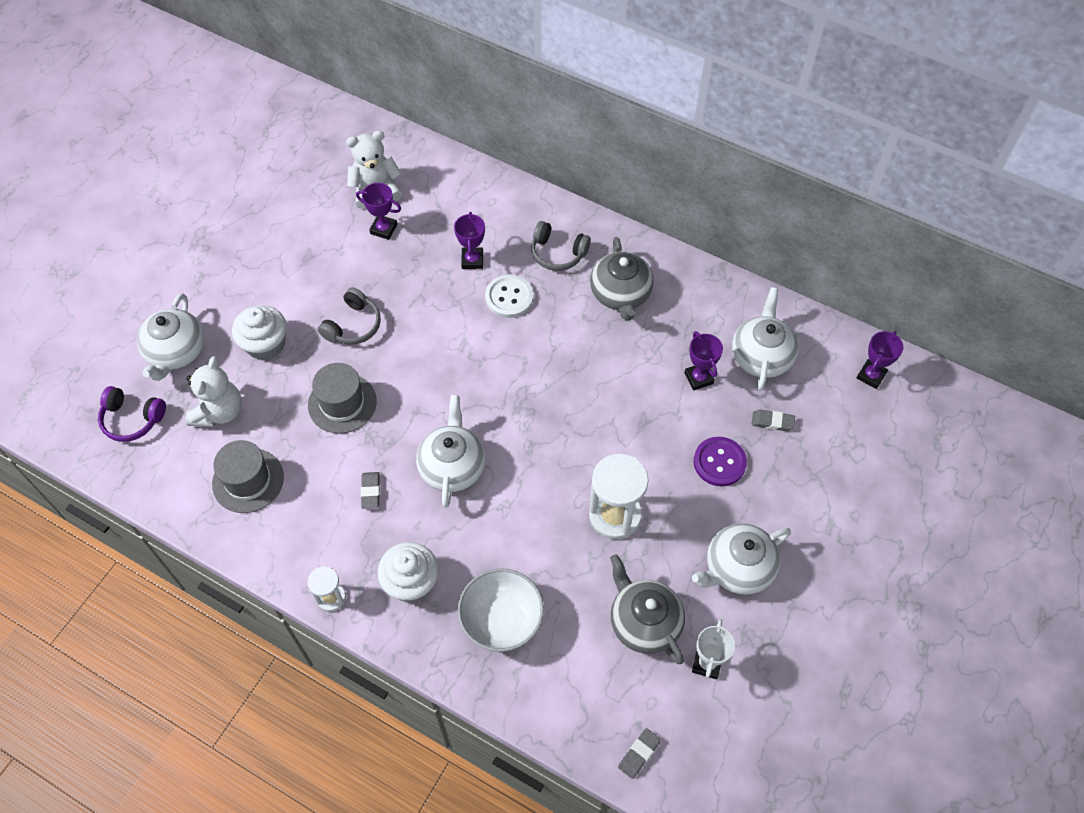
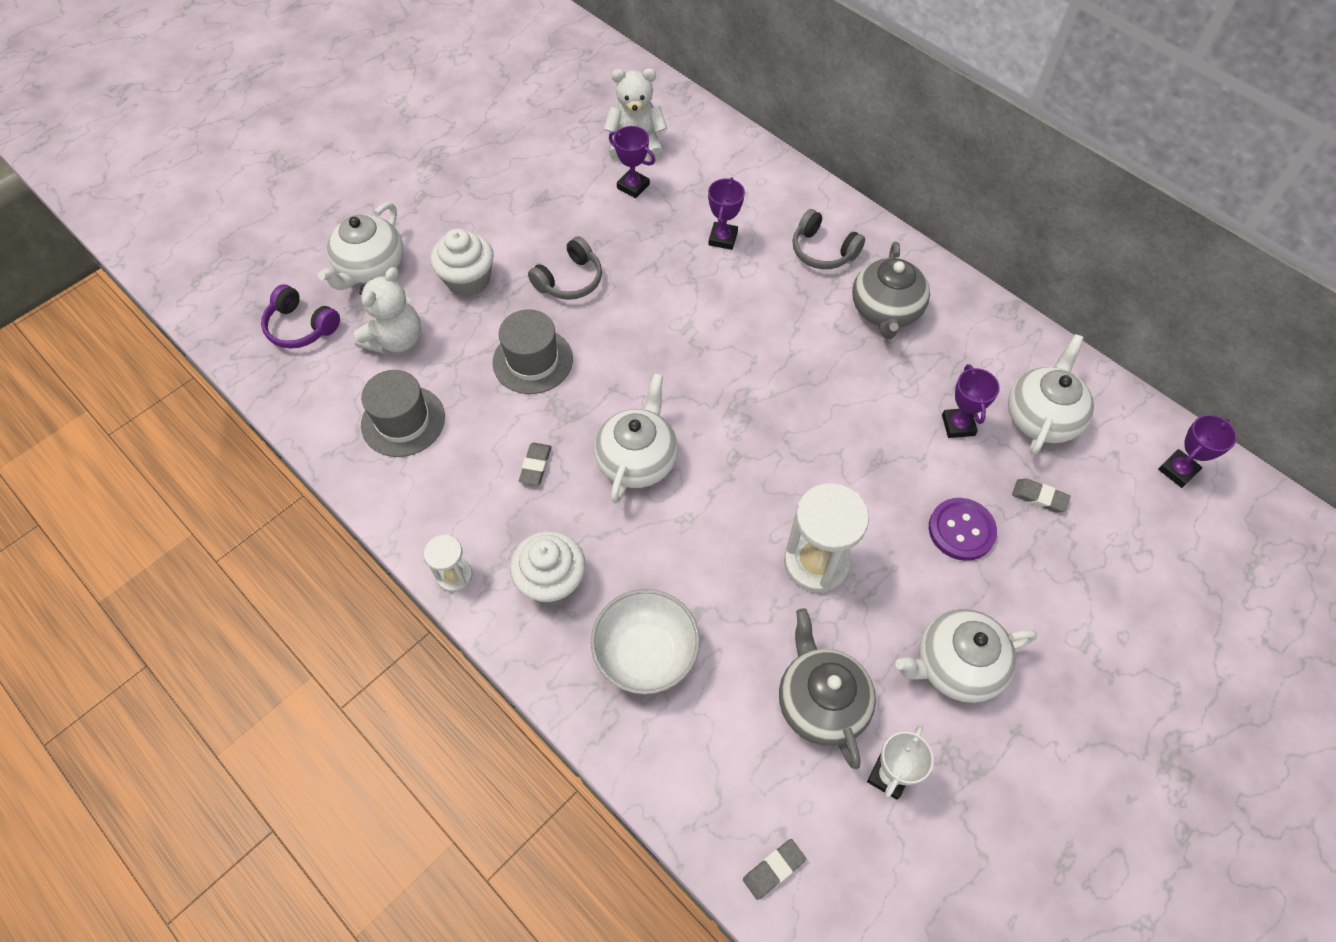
camera: 15 degrees right, 0 degrees up
white button [485,275,533,318] -> none

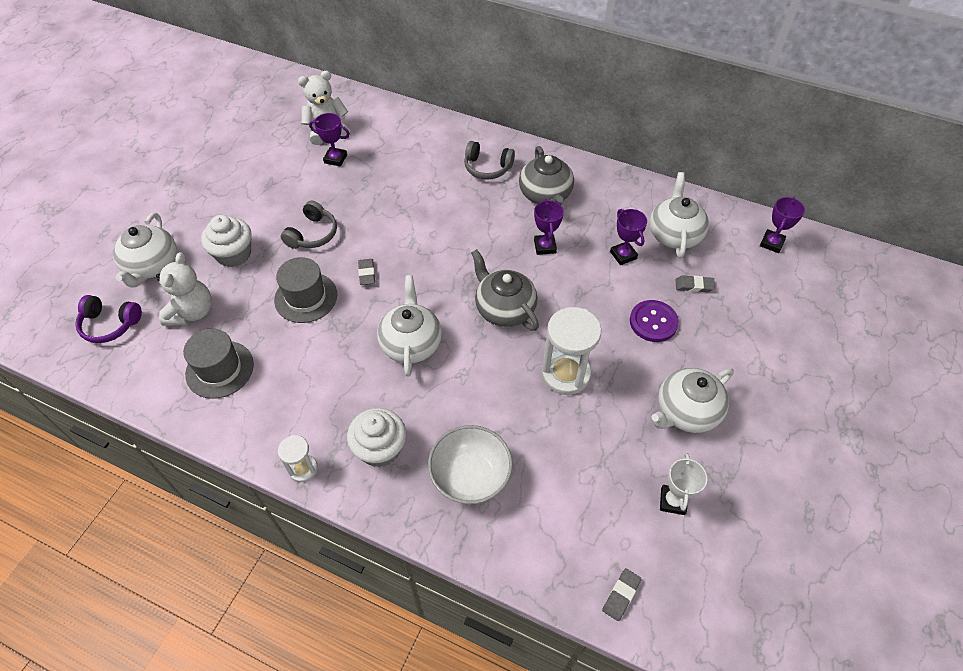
camera: 20 degrees left, 5 degrees down
grey eraser [519,443,552,485] -> grey eraser moved to [358,259,375,285]
purple trophy [708,177,745,250] -> purple trophy moved to [534,199,564,255]
grey teapot [779,608,876,769] -> grey teapot moved to [471,249,539,331]

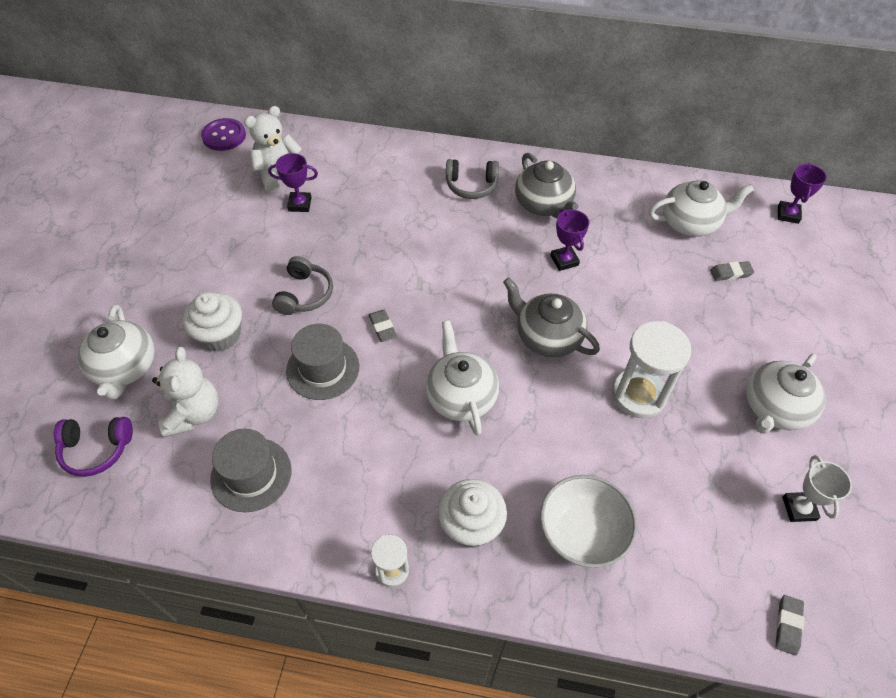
camera: 15 degrees left, 0 degrees up
purple trophy [610,209,647,265] -> none
purple button [630,300,679,342] -> purple button moved to [201,118,246,151]
white teapot [649,172,709,258] -> white teapot turned 90 degrees clockwise [649,180,754,237]

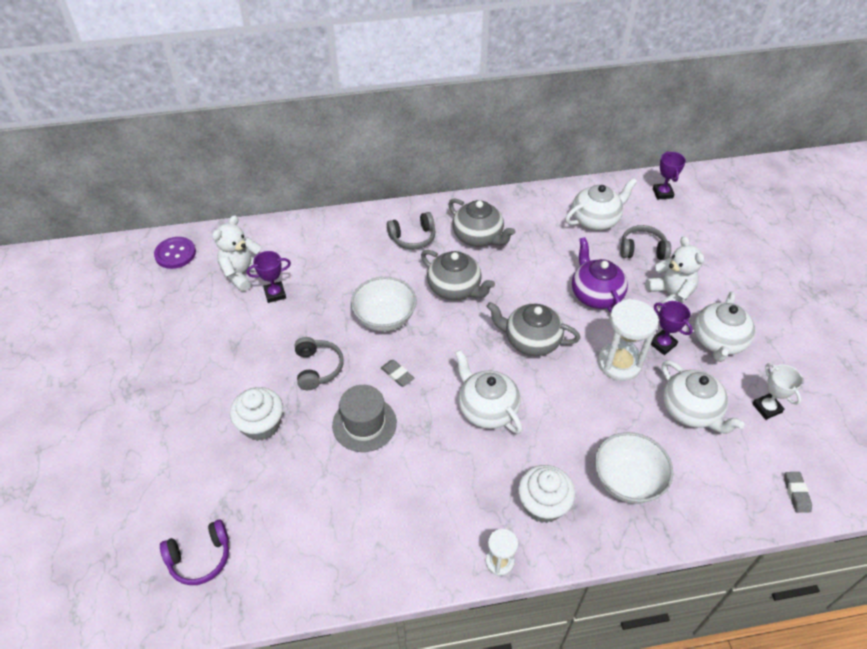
camera: 20 degrees left, 5 degrees down
white teapot [77,304,155,400] -> white teapot moved to [662,360,744,434]
white teddy bear [152,347,218,437] -> white teddy bear moved to [645,236,704,307]
grey hat [210,429,292,512] -> none
purple trophy [550,209,589,271] -> purple trophy moved to [651,301,693,355]
grey eraser [710,261,754,281] -> grey headphones [620,225,671,260]
none -> white bowl [351,277,417,332]
none -> grey teapot [421,250,495,300]
none -> purple teapot [572,237,628,313]

